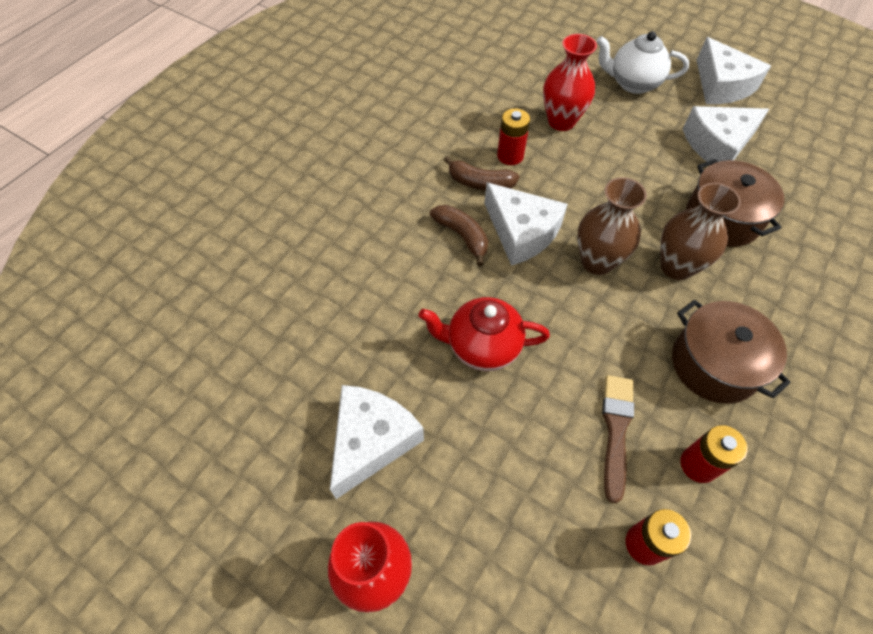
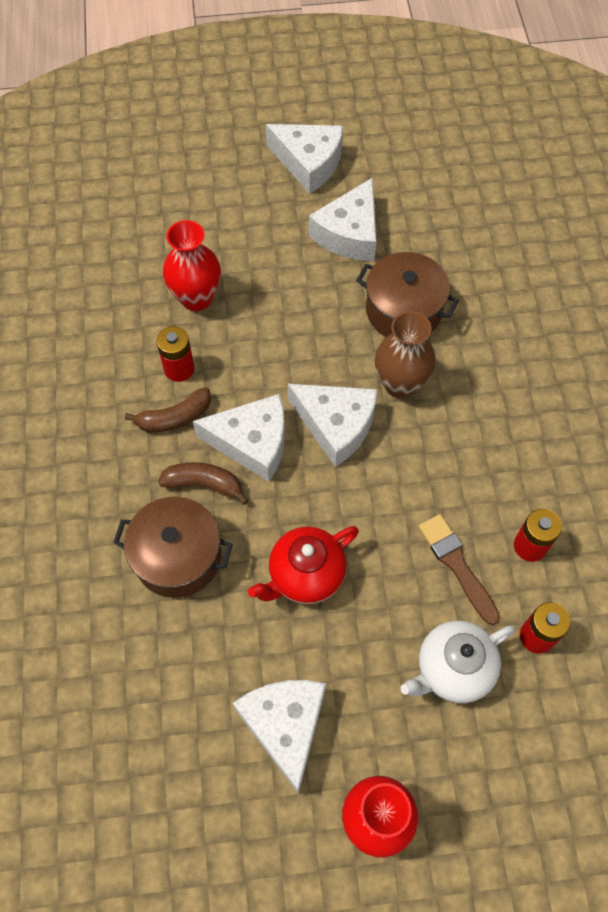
camera: 40 degrees left, 5 degrees up
brown vase [577,177,647,275] -> white cheese [288,384,378,467]
white teapot [596,31,689,94] -> white teapot moved to [401,621,515,704]
brown pot [672,300,790,404] -> brown pot moved to [113,497,233,598]

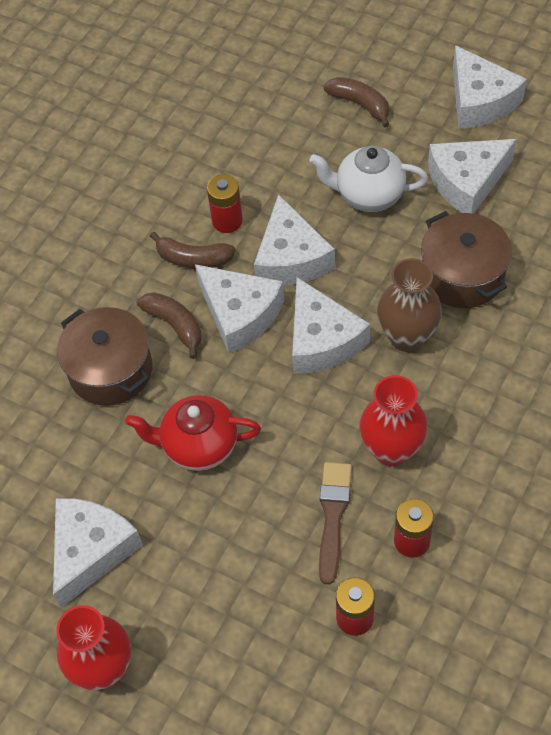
camera: 40 degrees right, 5 degrees down
red vase [163,220,221,311] -> red vase moved to [359,375,428,466]
white teapot [401,621,515,704] -> white teapot moved to [310,146,428,212]
none -> white cheese [254,194,335,286]
none -> brown banana [324,77,389,128]

